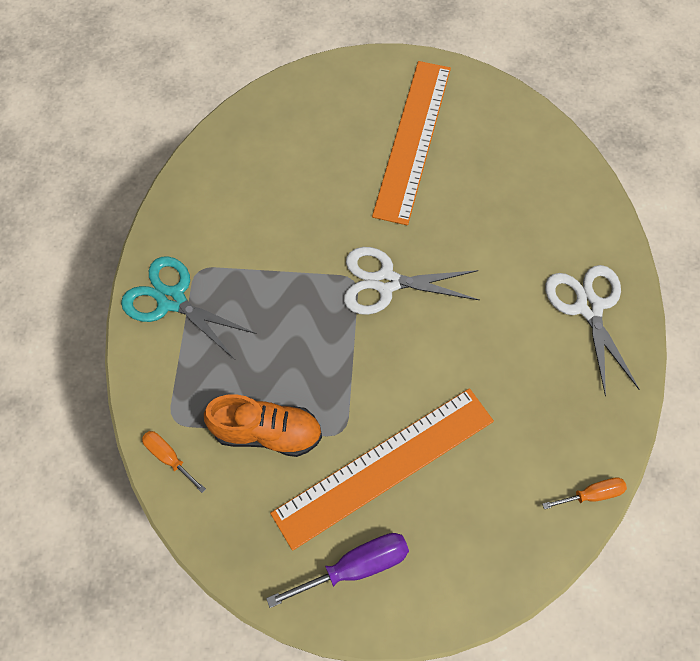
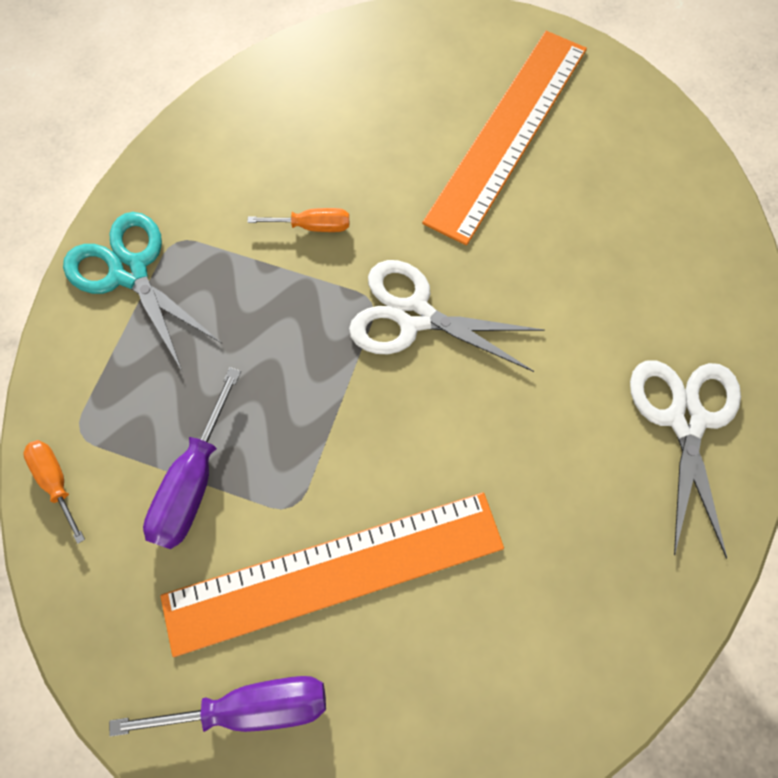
camera: 15 degrees right, 5 degrees up
orange shoe [204,394,322,457] -> purple screwdriver [143,367,241,549]
orange screwdriver [542,477,627,509] -> orange screwdriver moved to [247,208,349,232]

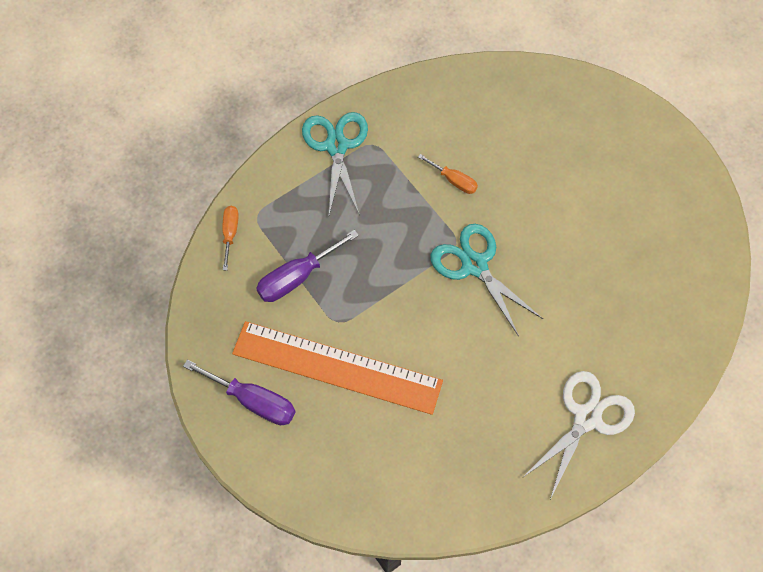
camera: 35 degrees right, 5 degrees down
white scissors [349,260,545,372] -> turquoise scissors [430,224,543,337]
orange ruler [422,31,587,245] -> none

